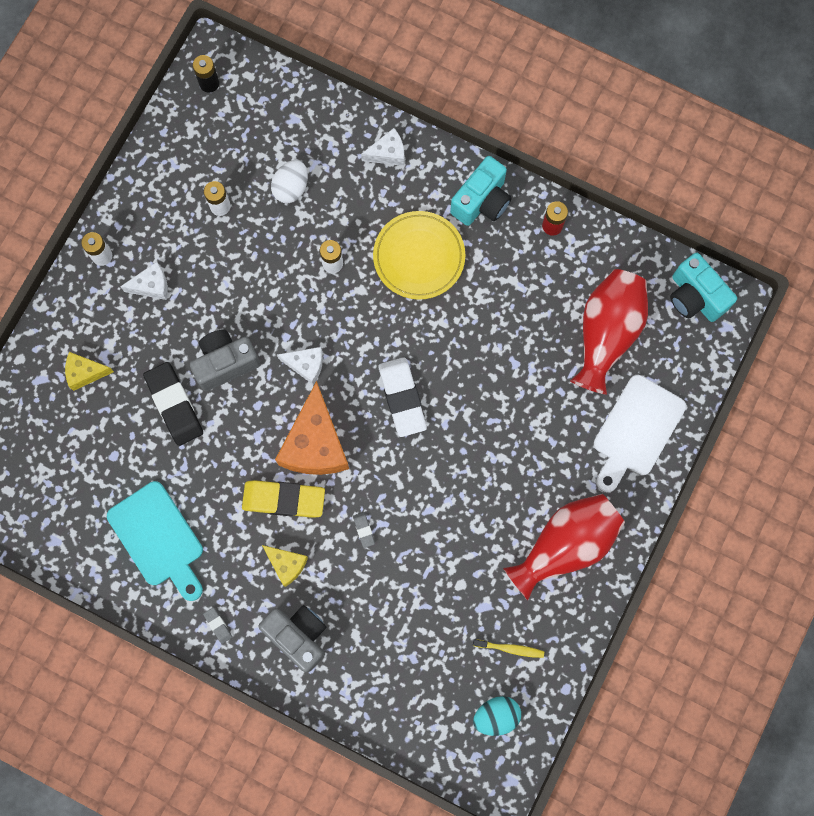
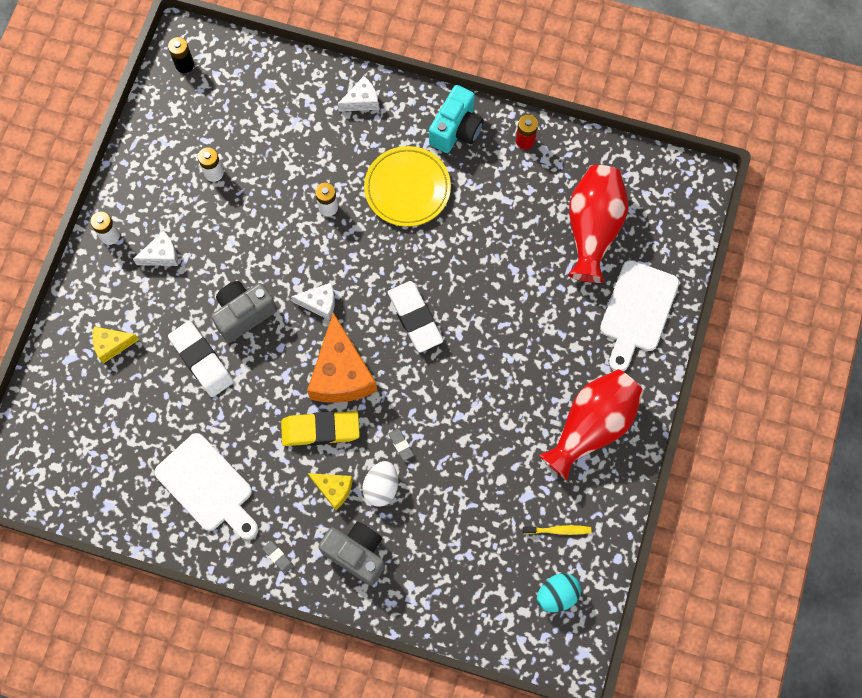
camera: 10 degrees left, 5 degrees down
turquoise cutting board [107,481,203,601] -> white cutting board [154,433,258,539]
black eraser [143,362,203,446] -> white eraser [168,321,234,397]
white egg [271,160,308,203] -> white egg moved to [362,461,398,507]
turquoise camera [670,253,737,322] -> none

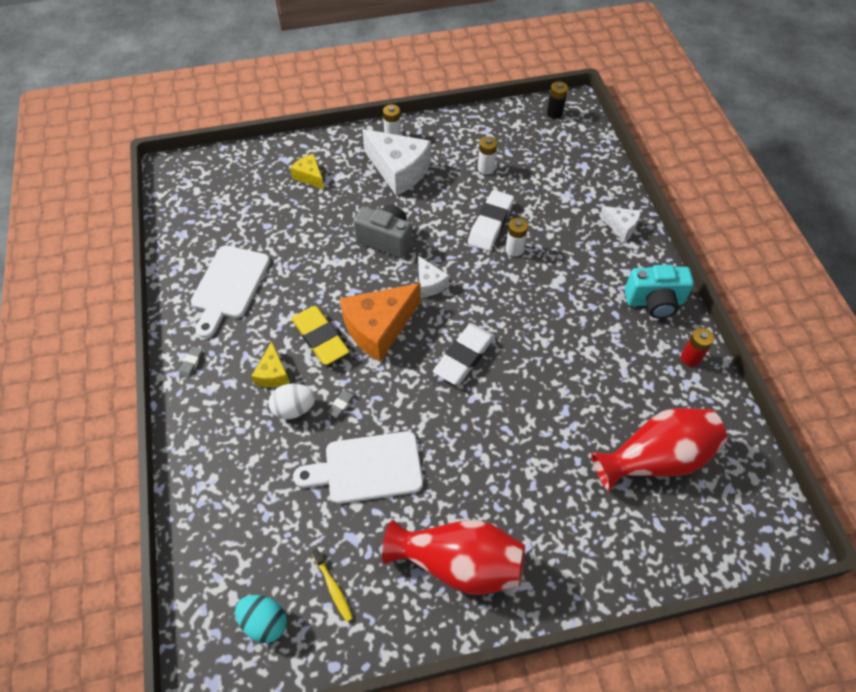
camera: 60 degrees right, 15 degrees down
white cheese [133,231,178,266] -> white cheese [362,129,431,196], size x1.95
white eraser [168,321,234,397] -> white eraser moved to [468,190,514,251]
grey camera [318,522,385,586] -> none
yellow plate [364,146,451,227] -> none
white cutting board [600,260,679,371] -> white cutting board moved to [293,431,423,504]

